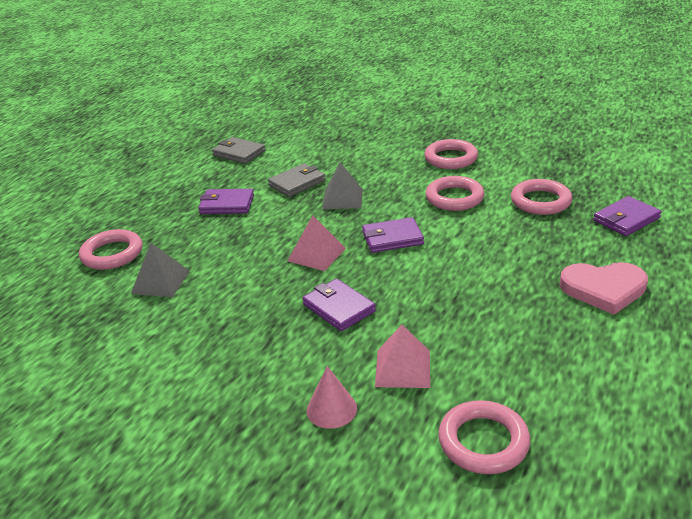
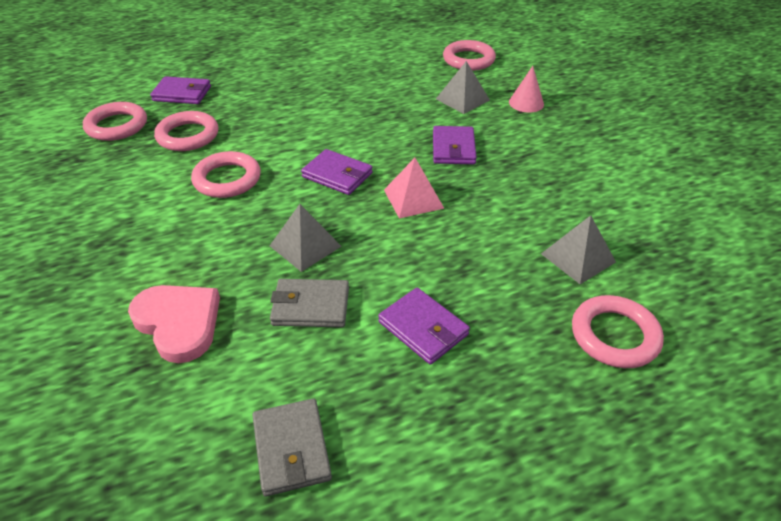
camera: 140 degrees left, 10 degrees up
pink pyramid [375,325,430,388] -> grey pyramid [436,61,490,114]
pink ring [424,139,478,169] -> pink ring moved to [83,102,147,141]
pink heart [560,262,648,315] -> pink heart moved to [128,285,220,363]

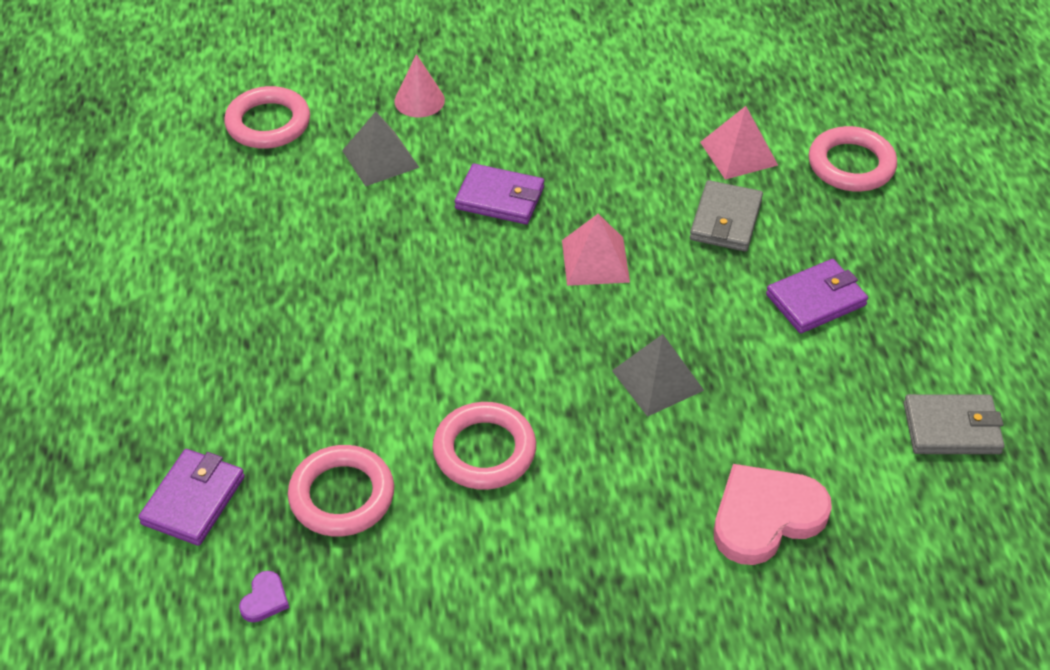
camera: 75 degrees left, 5 degrees up
pink ring [83,102,147,141] -> purple heart [239,571,289,622]
grey wallet [270,279,349,327] -> grey wallet moved to [690,180,763,251]
purple wallet [301,149,373,195] -> none
grey pyramid [541,215,616,284] -> pink pyramid [700,106,778,180]

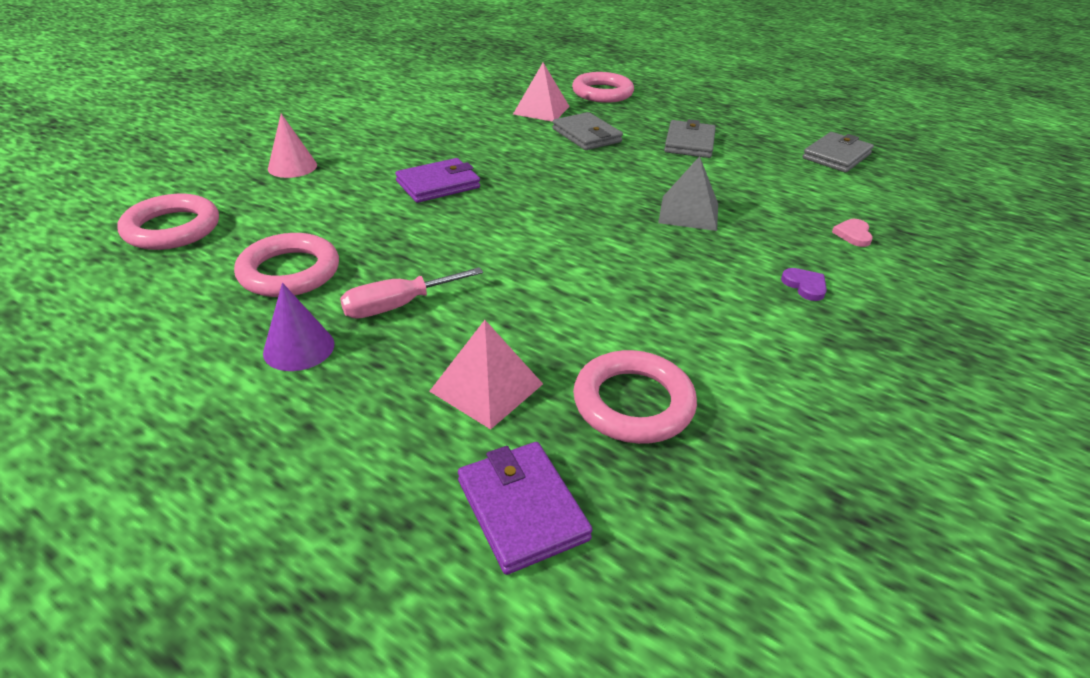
camera: 50 degrees left, 10 degrees down
purple heart [239,571,289,622] -> purple heart moved to [781,268,827,301]
grey pyramid [342,112,420,187] -> none
pink ring [432,402,536,490] -> pink ring moved to [234,233,339,297]
pink pyramid [562,214,630,286] -> pink pyramid moved to [429,320,543,429]
pink heart [714,464,832,565] -> pink heart [832,219,873,247], size x0.43
purple wallet [766,259,868,333] -> grey wallet [664,119,716,158]
none -> purple cone [263,283,334,371]
none -> pink screwdriver [340,267,483,319]

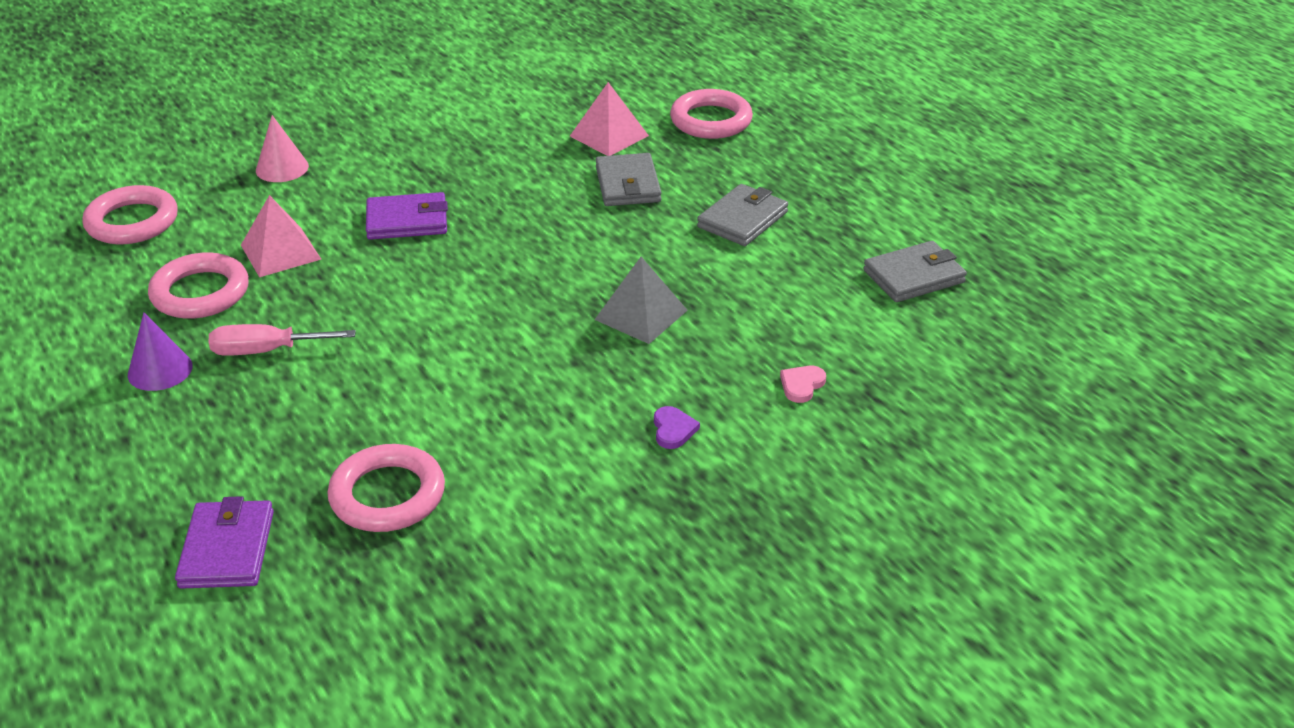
camera: 25 degrees right, 0 degrees up
pink pyramid [429,320,543,429] -> pink pyramid moved to [241,195,321,277]

